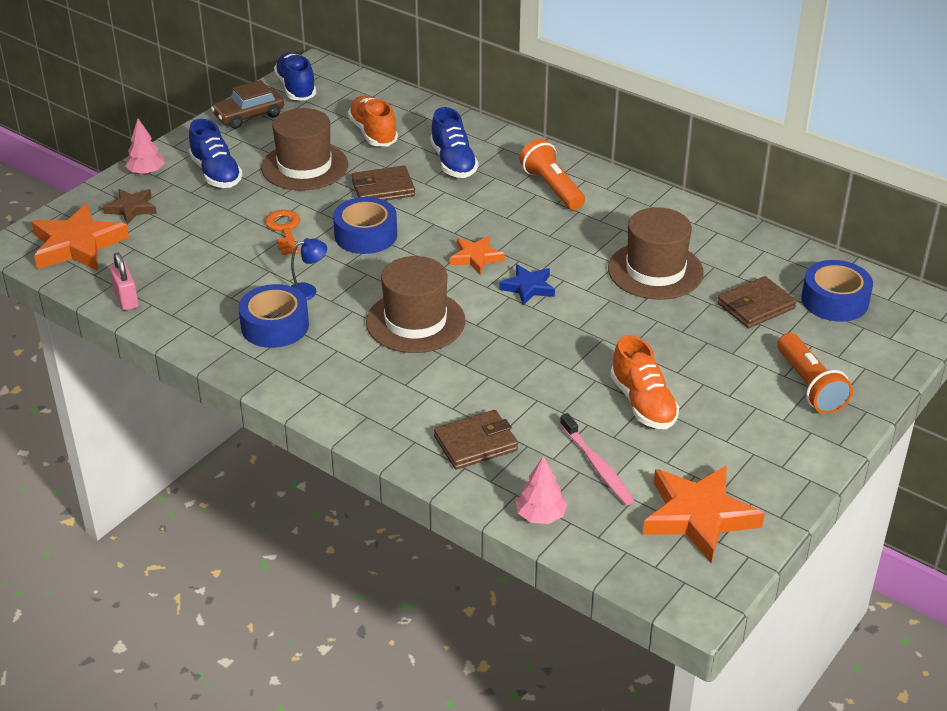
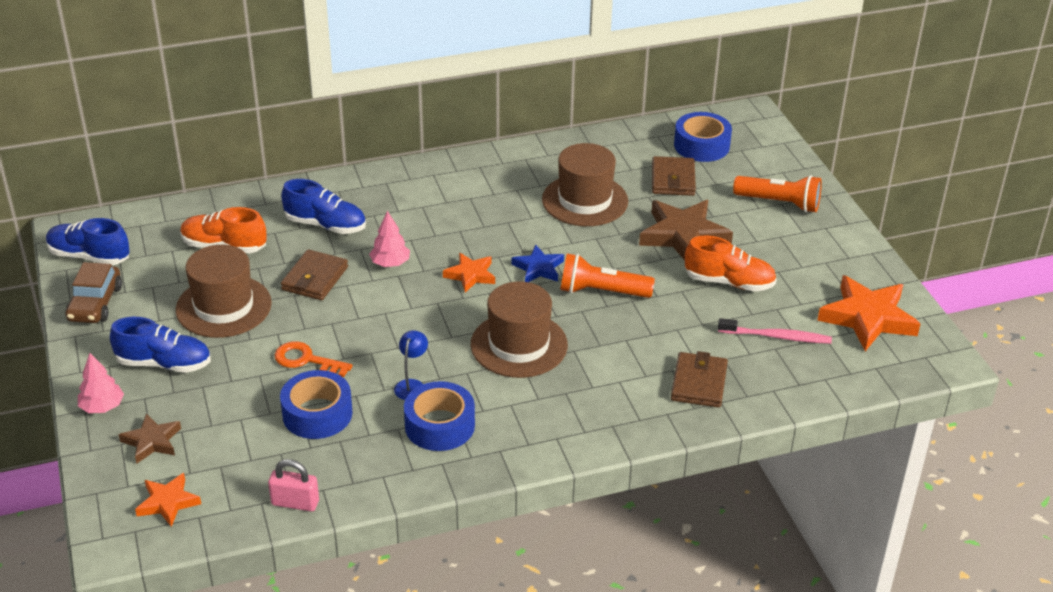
camera: 55 degrees left, 0 degrees up
orange star [31,203,129,271] -> orange star [135,473,201,527], size x0.56
blue tape [333,197,397,254] -> blue tape moved to [280,370,352,439]
pink tree [516,456,567,524] -> pink tree moved to [369,211,410,267]
orange flashlight [519,139,585,210] -> orange flashlight moved to [560,253,655,298]
none -> brown star [639,200,733,261]

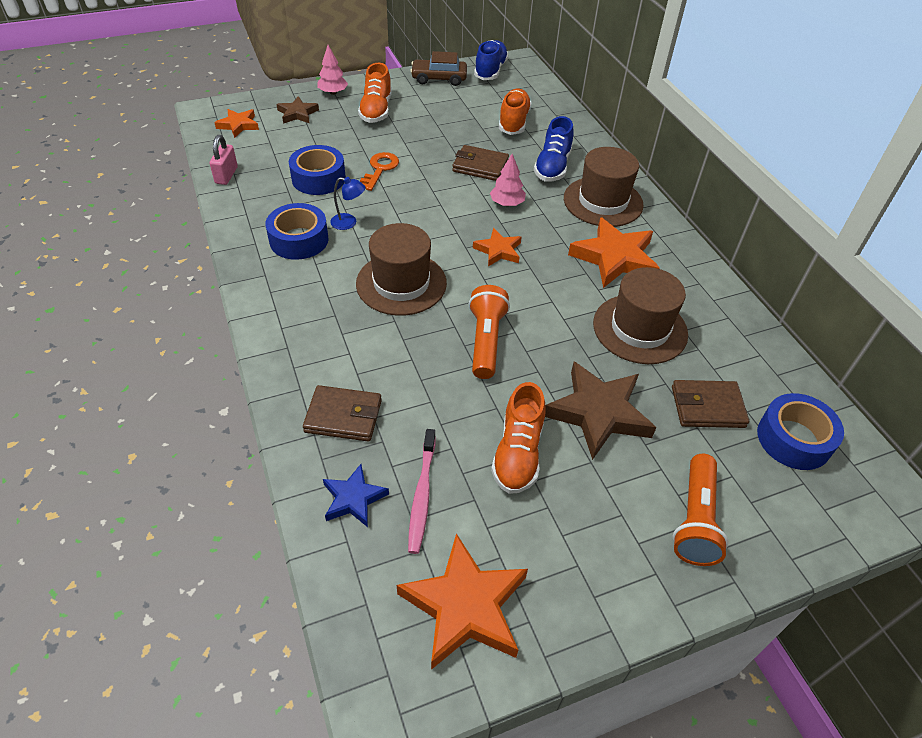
camera: 85 degrees right, 10 degrees up
blue shoe [110,317,211,373] -> orange shoe [358,63,392,123]
brown hat [176,245,272,338] -> brown hat moved to [564,147,644,227]
blue star [512,245,564,282] -> blue star moved to [323,464,389,527]
none -> orange star [568,217,660,288]

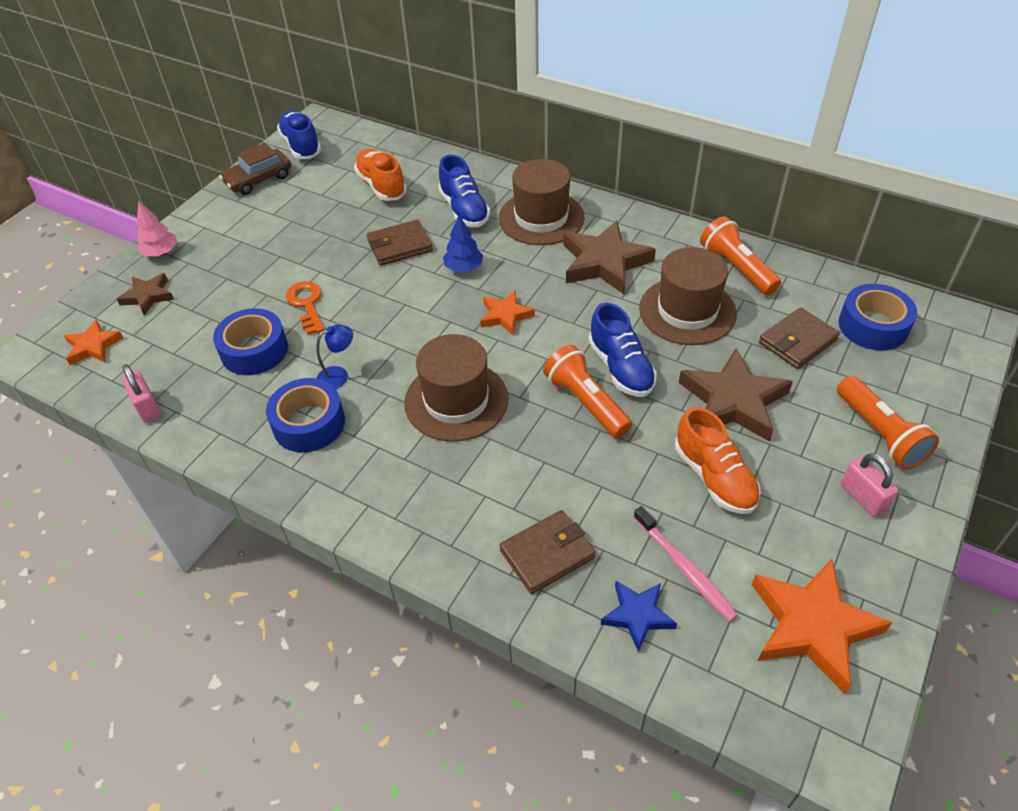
camera: 35 degrees left, 0 degrees up
orange shoe [358,63,392,123] -> none
pink tree [490,154,526,206] -> blue tree [443,215,483,272]
orange star [568,217,660,288] -> brown star [563,220,656,294]
none -> blue shoe [589,303,657,397]
none -> orange flashlight [700,216,781,295]
none -> pink padlock [841,453,898,517]

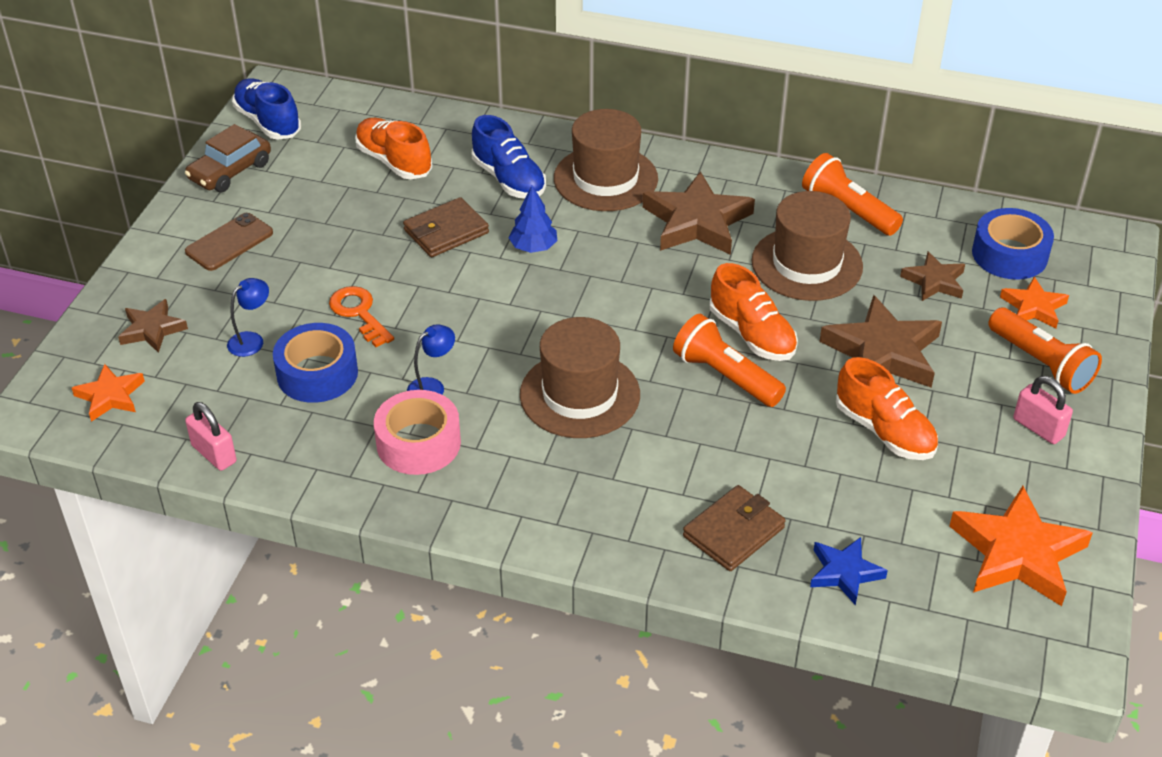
camera: 15 degrees left, 5 degrees down
pink tree [137,201,177,256] -> none
blue tape [266,378,345,452] -> pink tape [374,390,461,475]
orange star [480,290,535,335] -> orange star moved to [1000,277,1069,328]
blue shoe [589,303,657,397] -> orange shoe [709,263,798,361]
pink toothbrush [633,506,738,621] -> none
brown wallet [759,307,840,369] -> brown star [900,251,965,301]
none -> brown phone [185,213,273,271]
none -> blue lamp [227,278,269,357]

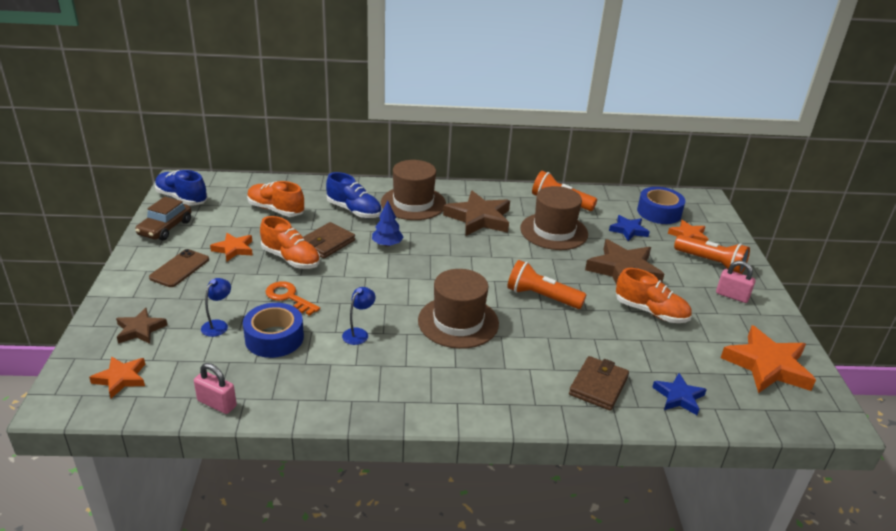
camera: 20 degrees left, 10 degrees down
pink tape [374,390,461,475] -> none
orange shoe [709,263,798,361] -> orange shoe moved to [260,216,320,269]
brown star [900,251,965,301] -> blue star [609,215,650,241]
none -> orange star [210,233,253,262]

